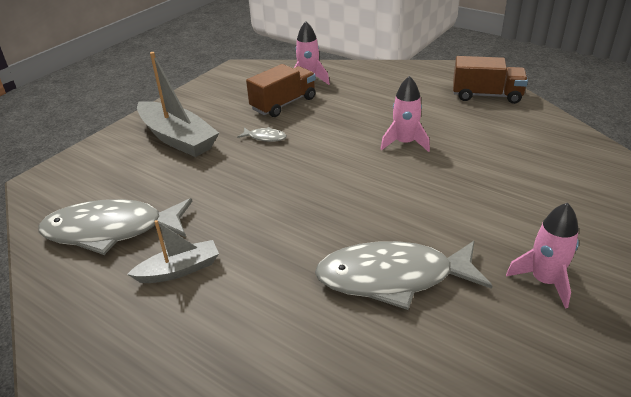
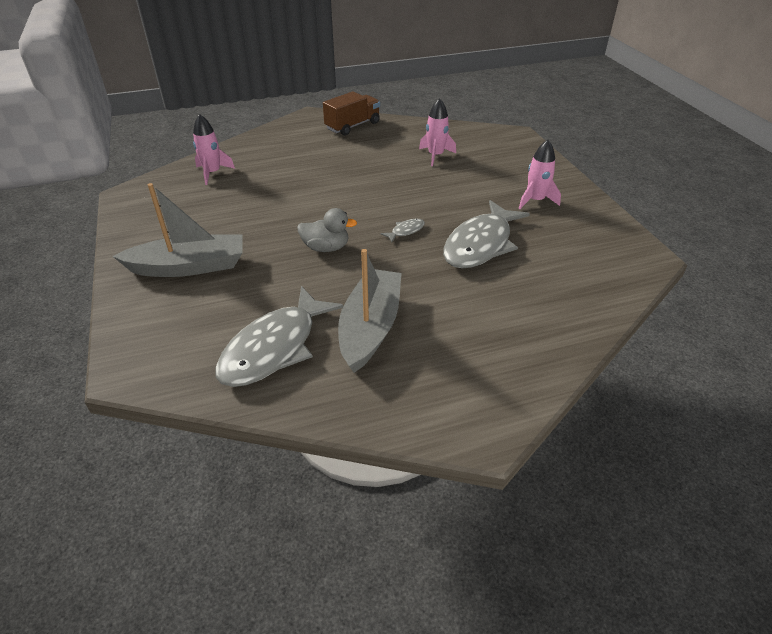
camera: 55 degrees left, 5 degrees up
grey boat [127,220,219,283] -> grey boat [338,249,402,373], size x1.75
grey fish [237,127,287,142] -> grey fish moved to [380,219,425,242]
brown truck [246,64,316,117] -> none
pink rocket [380,76,430,152] -> pink rocket moved to [419,98,456,166]
none -> grey duck [297,208,357,252]

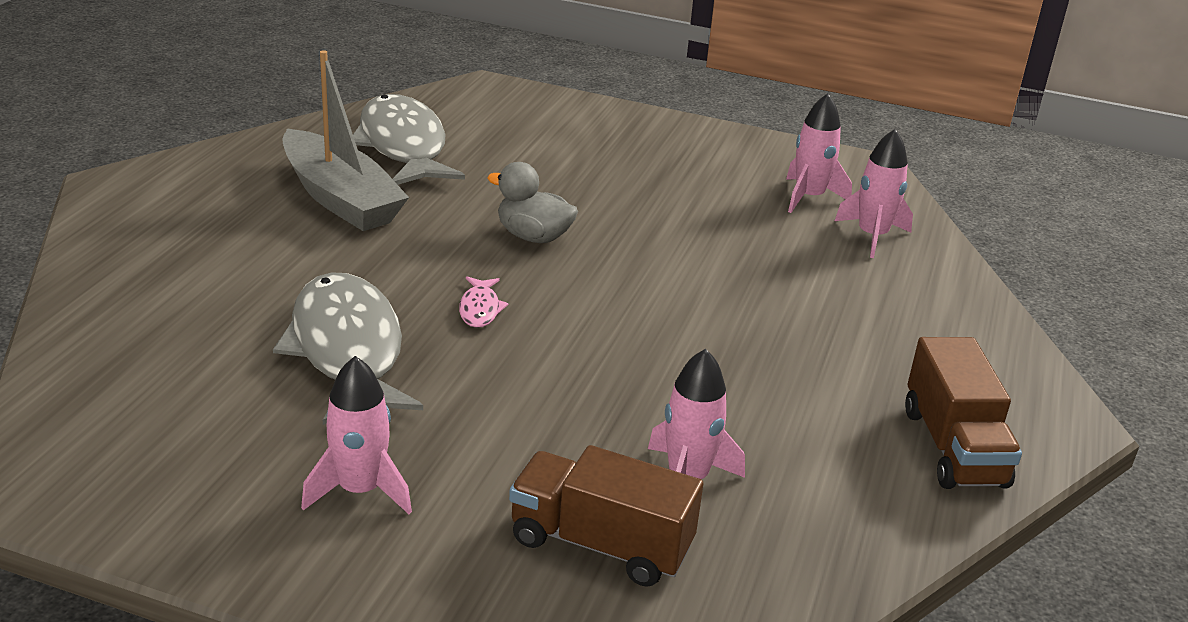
camera: 125 degrees right, 10 degrees down
grey boat [112,183,243,277] -> none
grey duck [297,208,357,252] -> grey duck turned 75 degrees clockwise [487,162,578,243]
grey fish [380,219,425,242] -> pink fish [459,277,508,328]
none -> brown truck [509,445,703,587]
none -> pink rocket [786,93,852,213]

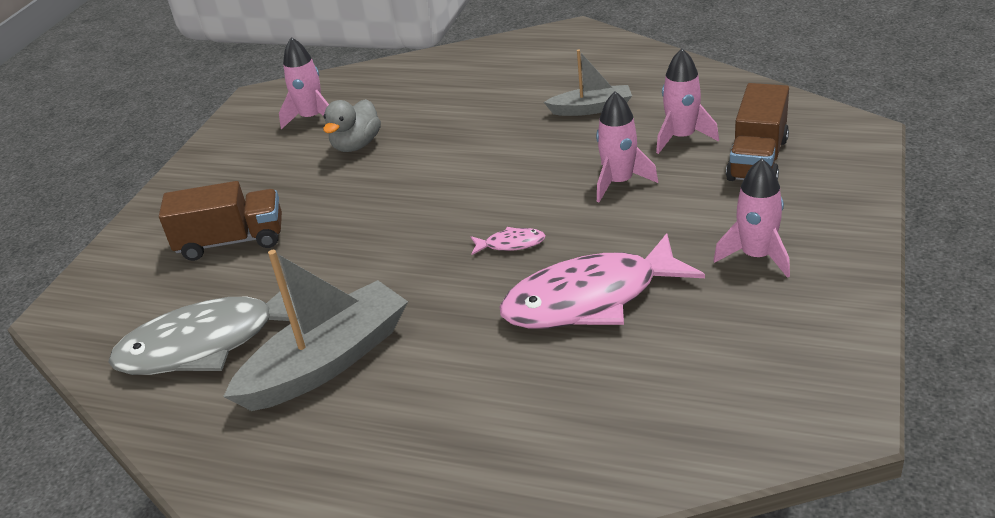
camera: 85 degrees left, 5 degrees up
grey fish [273,272,423,425] -> pink fish [499,233,705,328]
grey duck [487,162,578,243] -> grey duck moved to [323,99,381,152]
pink rocket [835,129,913,258] -> pink rocket moved to [596,91,658,202]
brown truck [905,337,1022,489] -> brown truck moved to [159,181,282,261]
none -> grey boat [544,50,632,116]

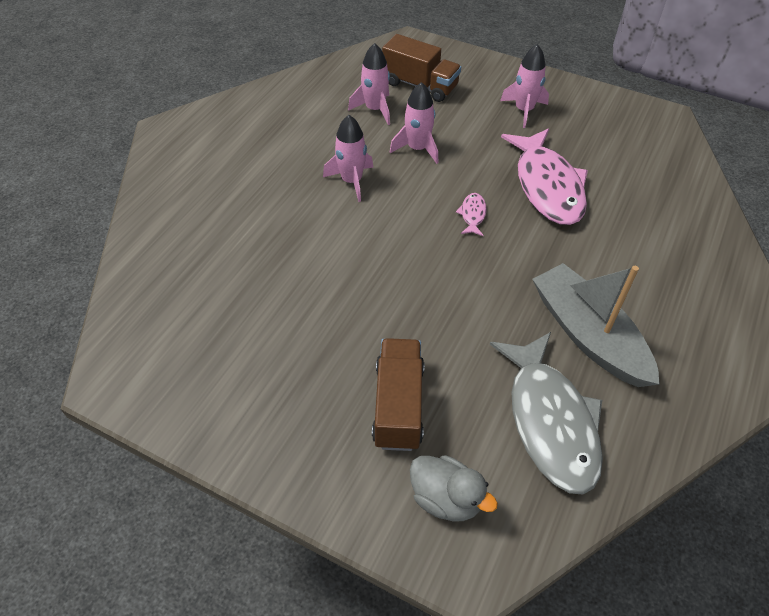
camera: 85 degrees left, 15 degrees up
pink rocket [279,37,329,129] -> pink rocket moved to [323,115,374,202]
grey duck [323,99,381,152] -> grey duck moved to [410,455,498,522]
grey boat [544,50,632,116] -> none

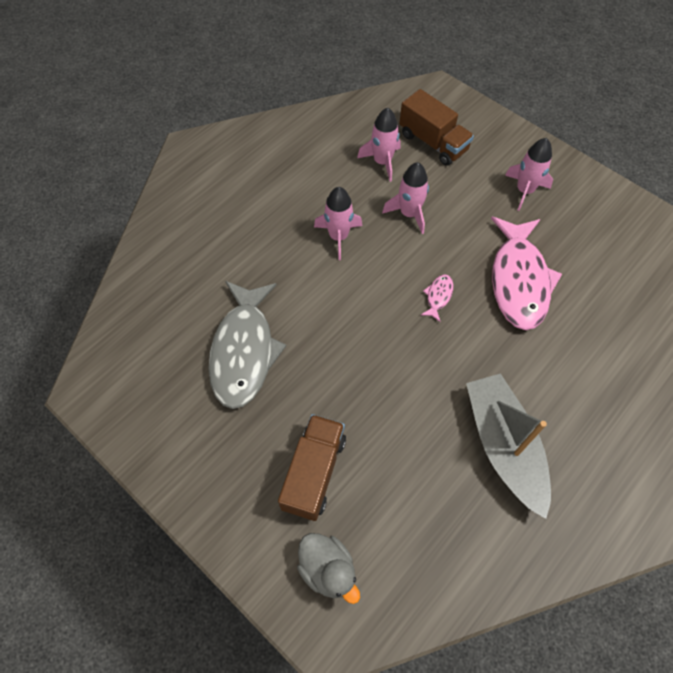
camera: 15 degrees right, 10 degrees up
grey fish [490,332,603,494] -> grey fish moved to [208,281,286,409]

